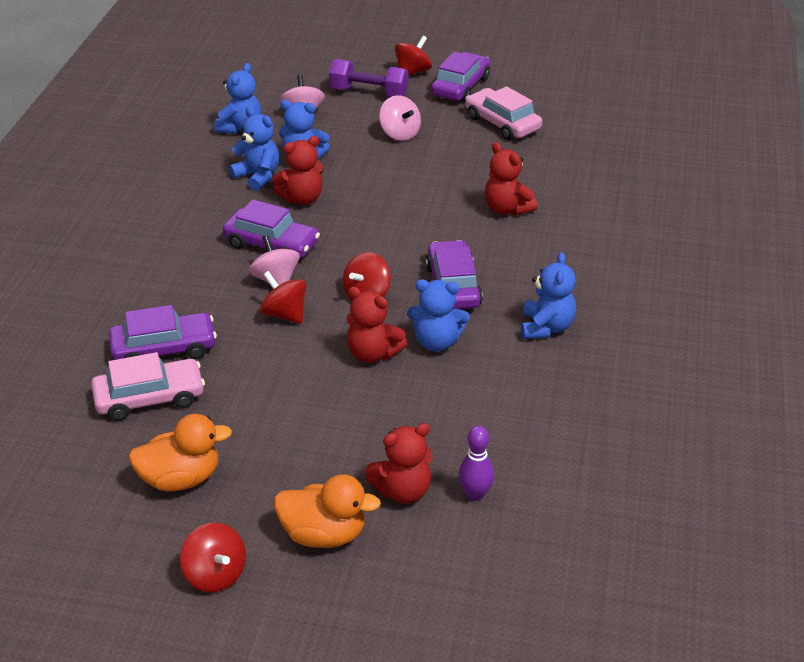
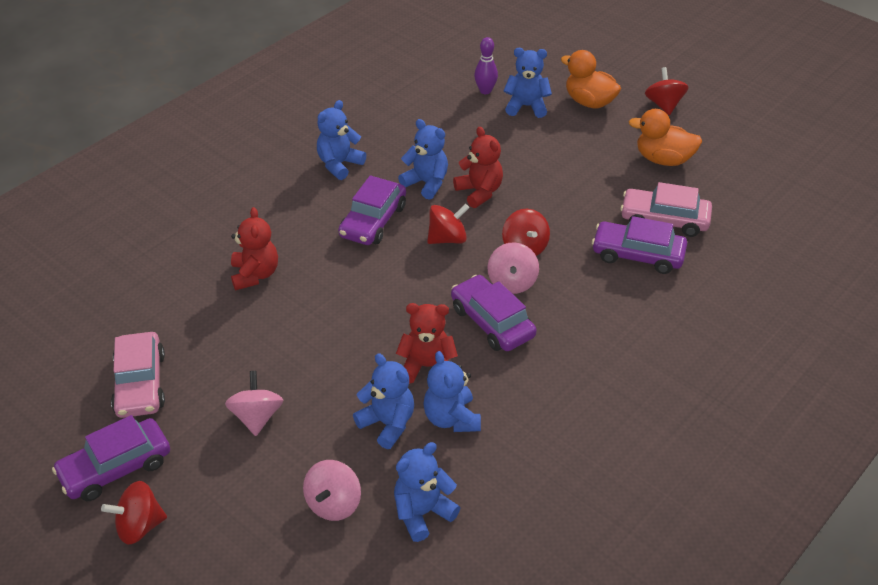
camera: 150 degrees left, 5 degrees up
purple dumbbell [329,59,408,97] -> none
red teddy bear [365,423,433,504] -> blue teddy bear [504,48,552,118]

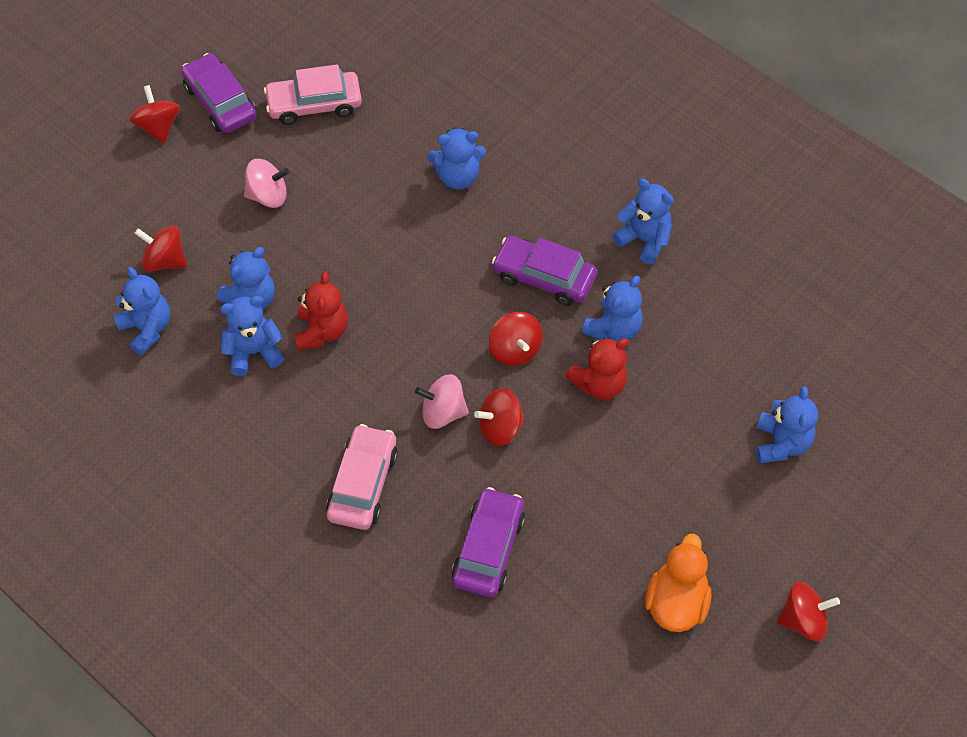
camera: 90 degrees right, 15 degrees up
red teddy bear [231,207,278,290] -> blue teddy bear [427,127,486,189]
pink spinning top [303,460,361,521] -> red spinning top [135,226,187,272]
purple car [451,275,537,351] -> none
purple bowling pin [474,37,498,94] -> none
orange duck [561,50,621,108] -> none
pink car [620,182,712,237] -> pink car moved to [326,424,398,530]

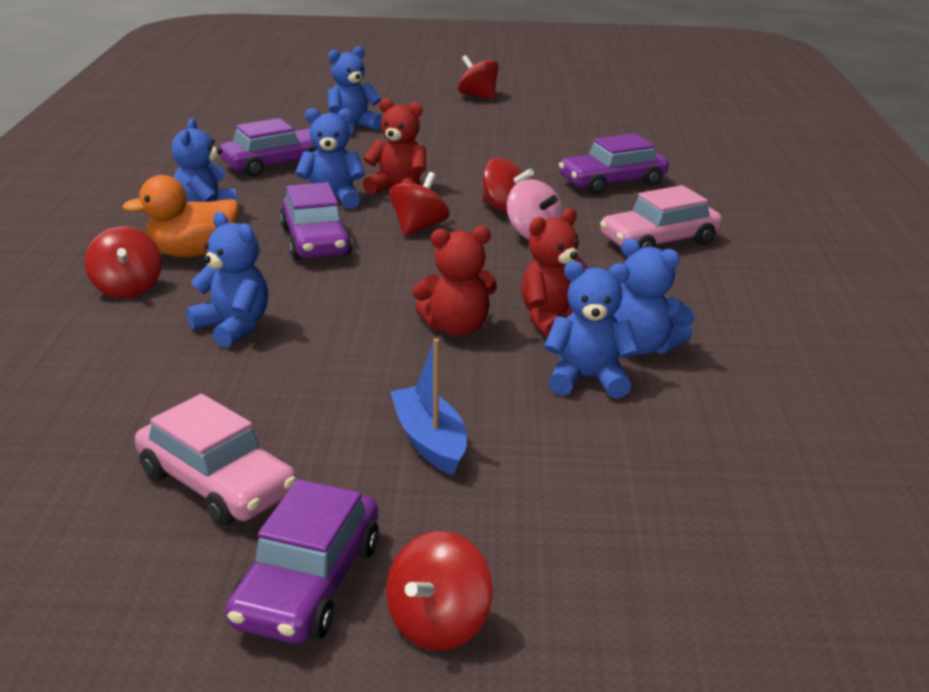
camera: 130 degrees left, 30 degrees down
blue teddy bear [113,267,170,355] -> none
red spinning top [135,226,187,272] -> red spinning top moved to [85,227,162,298]
pink spinning top [244,159,289,208] -> blue boat [390,338,467,475]
orange duck [645,534,711,632] -> orange duck moved to [122,175,239,257]
none -> purple car [220,118,317,177]
none -> red teddy bear [412,226,497,336]

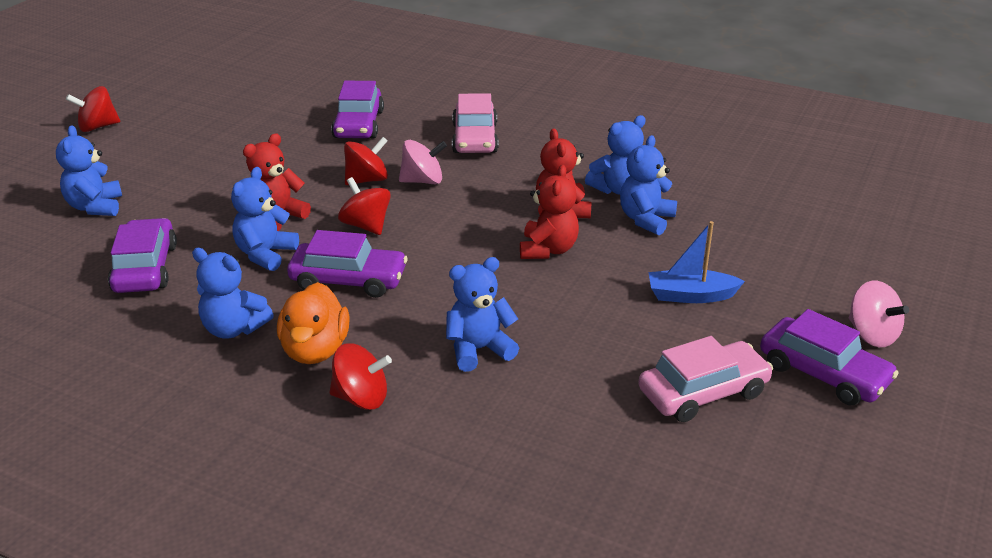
camera: 65 degrees left, 5 degrees up
red spinning top [386,531,493,651] -> pink spinning top [849,281,909,347]

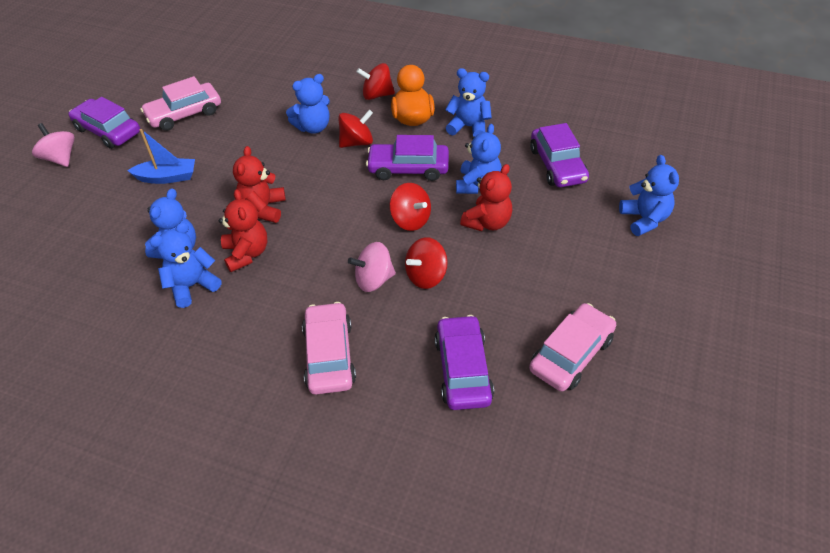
camera: 175 degrees right, 15 degrees up
red spinning top [66,86,120,132] -> red spinning top moved to [339,110,373,148]
none -> pink car [529,303,616,392]

